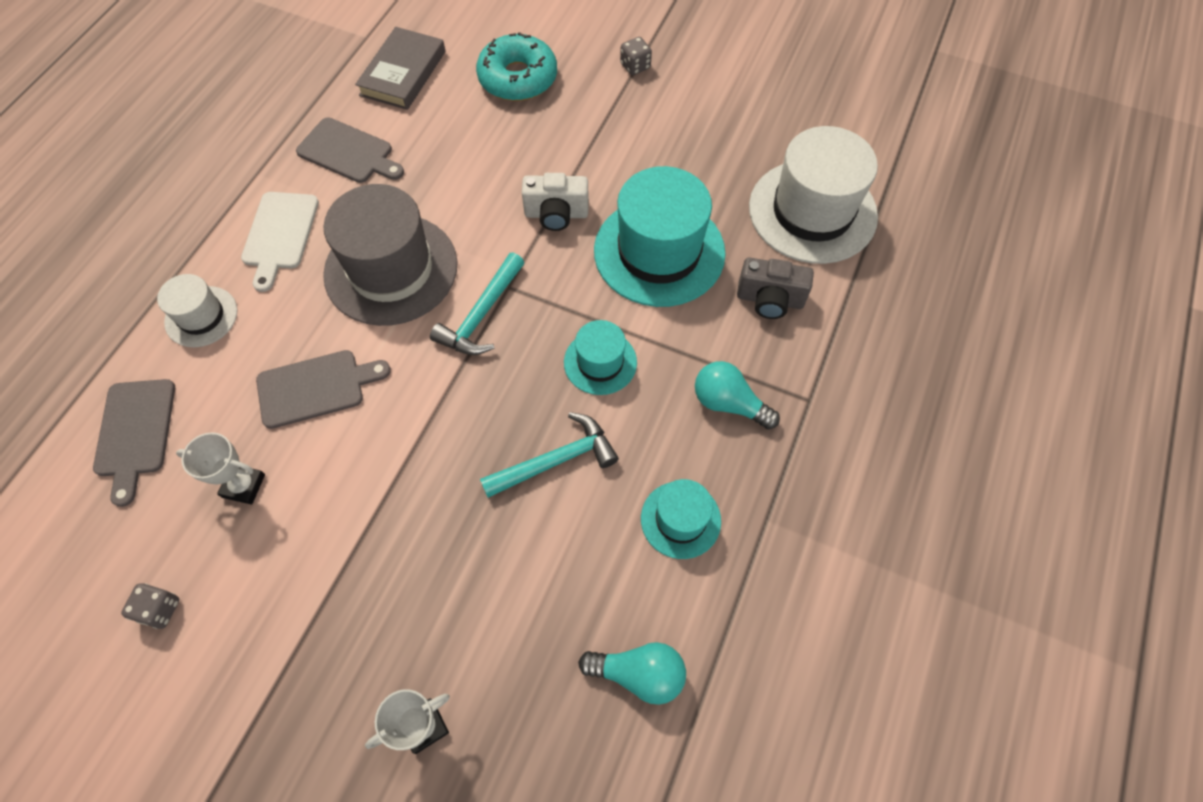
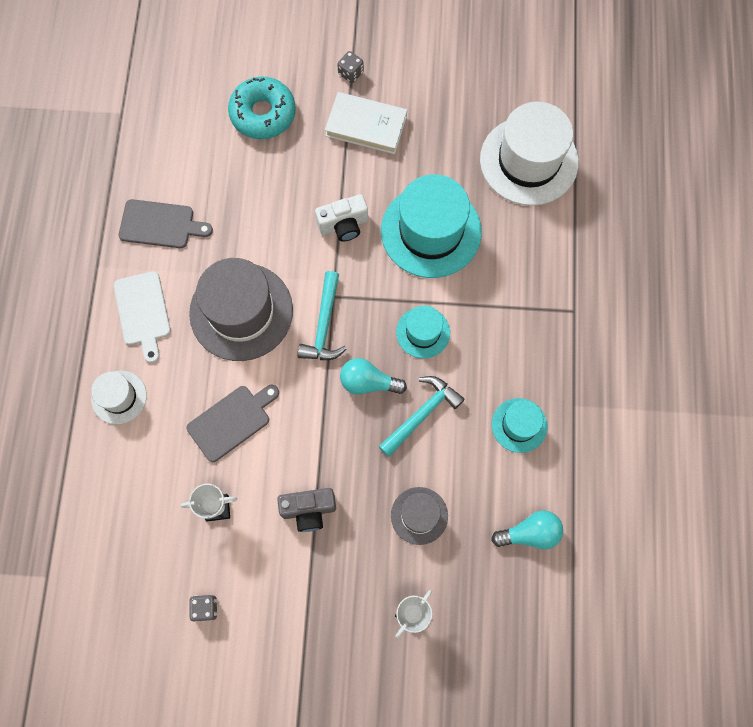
camera: 20 degrees left, 10 degrees up
grey cutting board [93,379,175,507] -> none
grey book [355,27,445,110] -> none
turquoise light bulb [695,361,780,429] -> turquoise light bulb moved to [340,358,407,395]
grey camera [737,257,814,319] -> grey camera moved to [277,488,336,532]
none -> white book [325,92,407,154]
none -> grey hat [391,487,448,545]

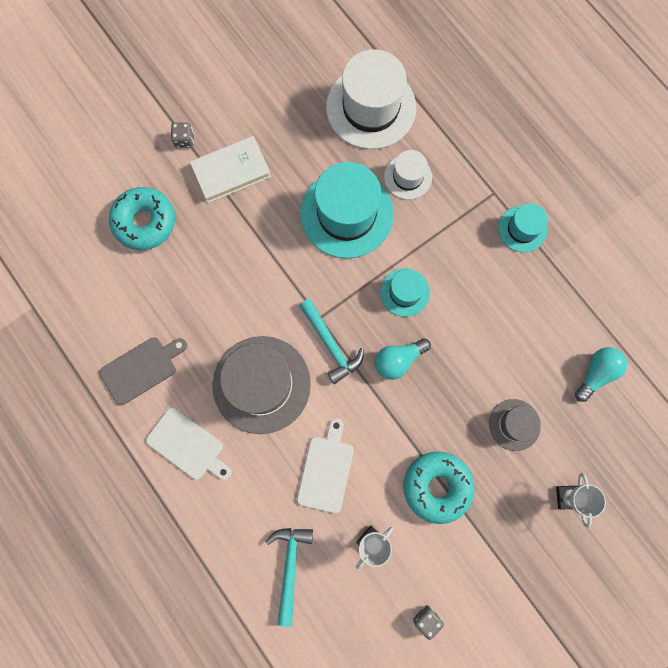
camera: 40 degrees left, 5 degrees up
white hat [91,370,147,424] -> white hat moved to [384,150,432,200]
grey cutting board [187,385,279,462] -> white cutting board [297,418,354,513]
grey camera [277,488,336,532] -> turquoise donut [403,451,474,524]
white camera [315,194,368,242] -> none
turquoise hammer [379,376,465,457] -> turquoise hammer moved to [266,528,313,627]
turquoise hat [492,398,547,453] -> turquoise hat moved to [498,203,548,252]

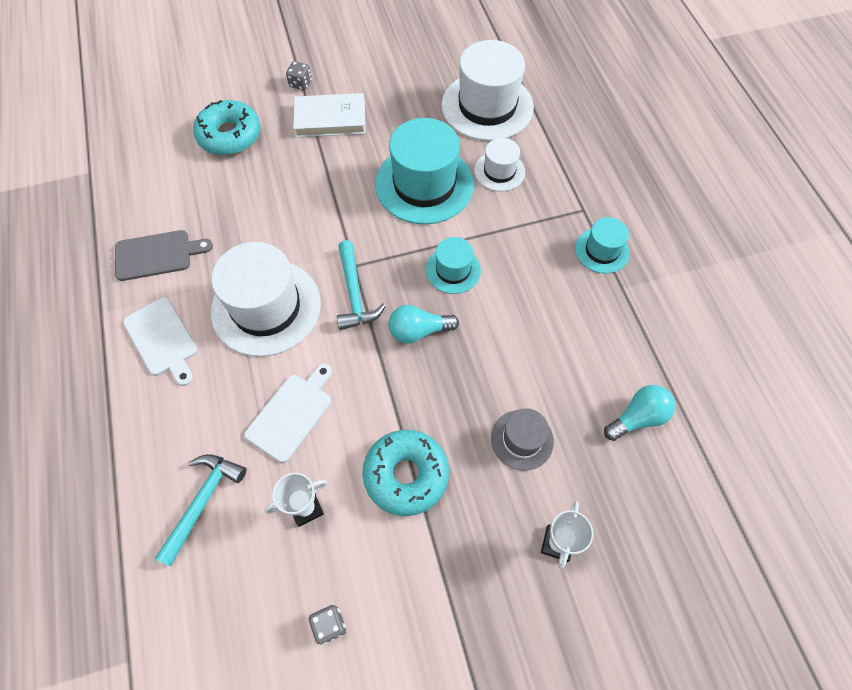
camera: 20 degrees right, 15 degrees down
grey hat [212,336,311,434] -> white hat [211,242,321,357]

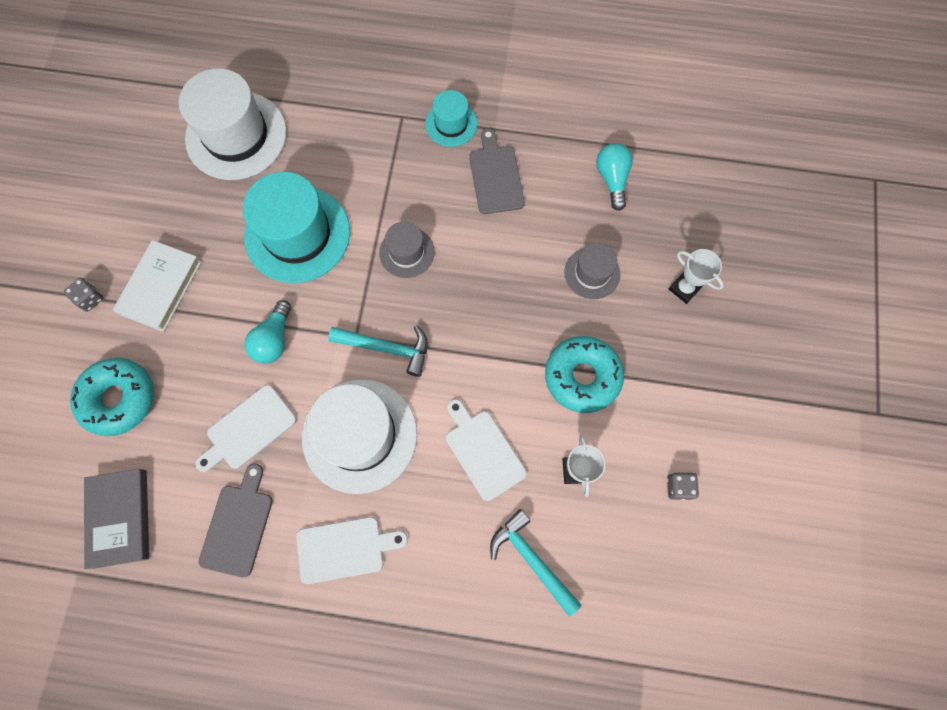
camera: 65 degrees left, 10 degrees up
turquoise light bulb [388,305,459,343] -> turquoise light bulb moved to [245,300,291,364]
turquoise hat [426,237,481,294] -> grey hat [379,222,435,278]
white hat [474,138,525,191] -> none
none -> grey book [84,469,149,569]
none -> white cutting board [195,385,297,472]
none -> grey cutting board [469,128,525,214]

